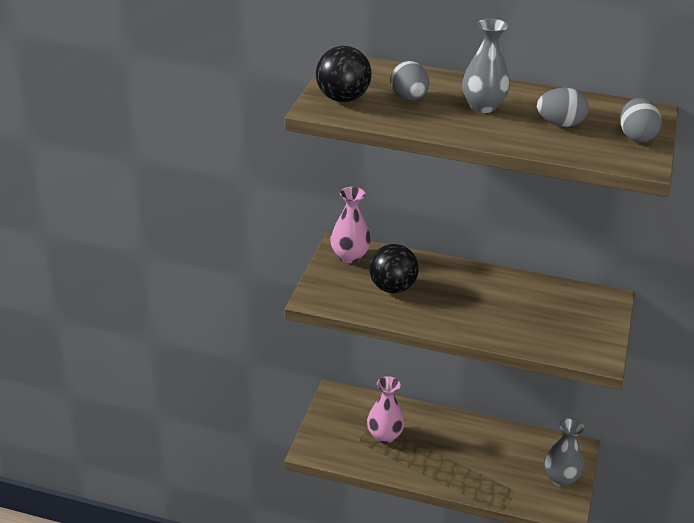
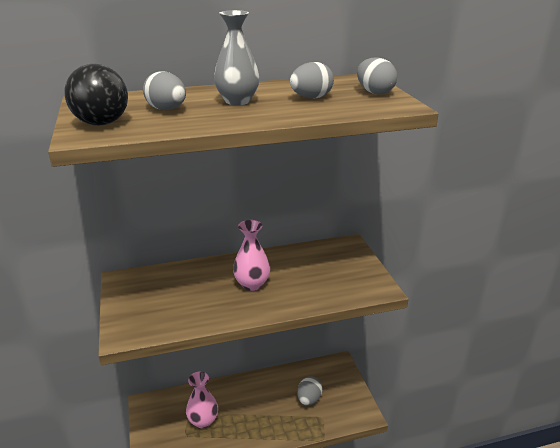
camera: 30 degrees left, 5 degrees down
pink vase [330,187,371,263] -> pink vase moved to [233,220,270,291]
black ball [369,244,419,293] -> none
grey vase [544,418,584,487] -> none
none -> grey egg [297,376,323,406]

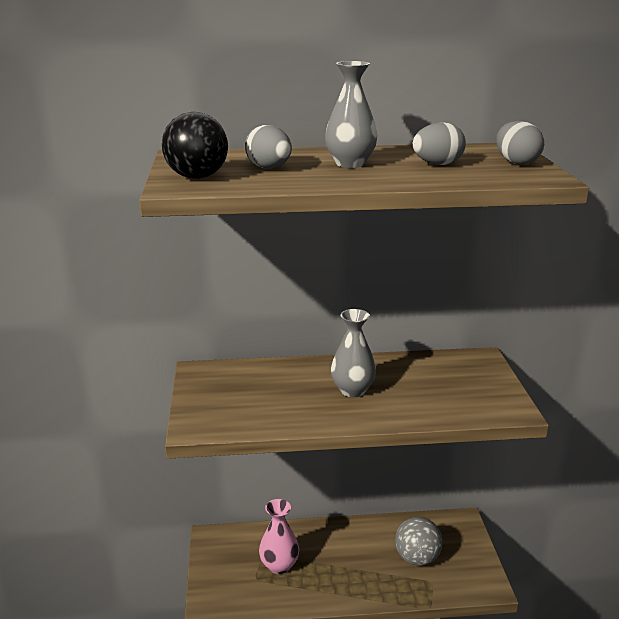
camera: 10 degrees right, 5 degrees down
pink vase [233,220,270,291] -> grey vase [331,309,376,397]
grey egg [297,376,323,406] -> grey ball [395,517,442,566]

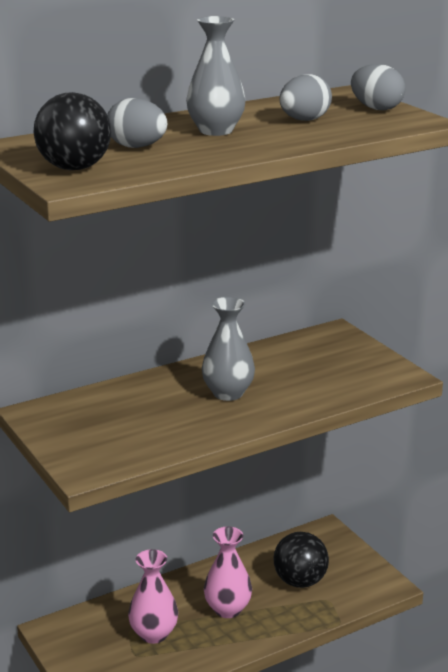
camera: 25 degrees left, 0 degrees up
grey ball [395,517,442,566] -> black ball [273,532,329,588]
none -> pink vase [204,526,252,618]

